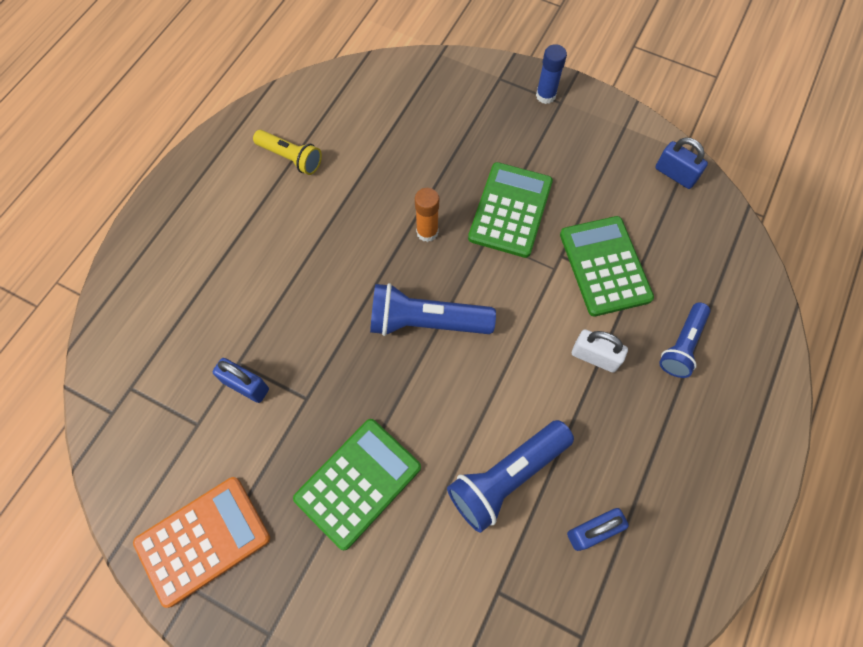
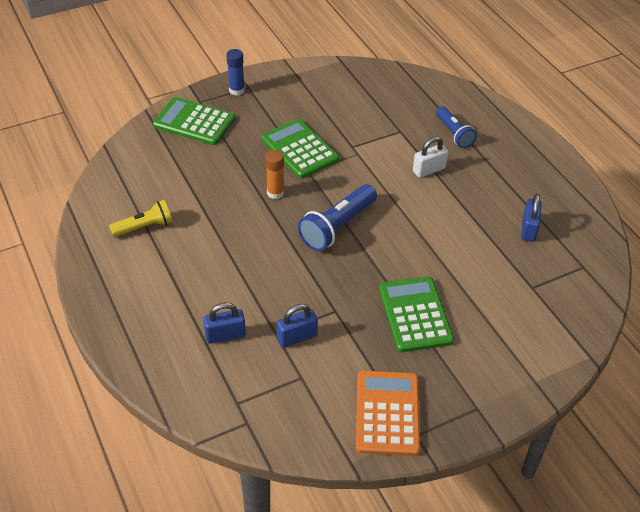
camera: 55 degrees left, 20 degrees down
blue flashlight [447,420,574,533] -> none
green calculator [560,216,654,317] -> green calculator moved to [153,97,235,145]
blue padlock [655,138,708,189] -> blue padlock moved to [203,302,246,344]

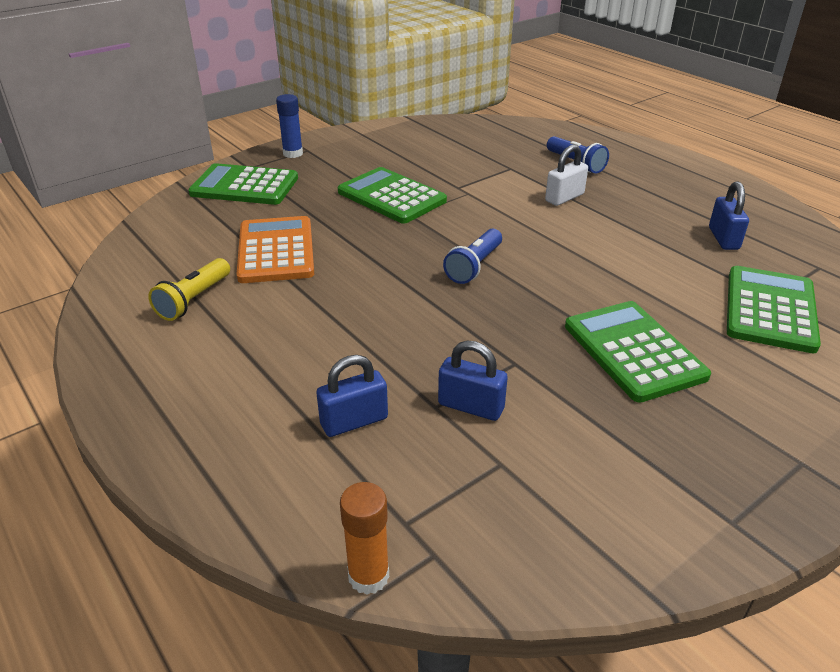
camera: 10 degrees left, 10 degrees down
yellow flashlight [109,200,172,237] -> yellow flashlight turned 150 degrees clockwise [148,258,230,321]
orange glue stick [265,150,284,199] -> orange glue stick moved to [340,482,389,595]
blue padlock [277,304,318,348] -> blue padlock turned 60 degrees clockwise [438,341,508,421]
blue flashlight [298,184,377,251] -> blue flashlight [443,229,502,284], size x0.65
orange calculator [356,371,421,456] -> orange calculator moved to [237,216,314,283]
none -> green calculator [727,266,821,353]

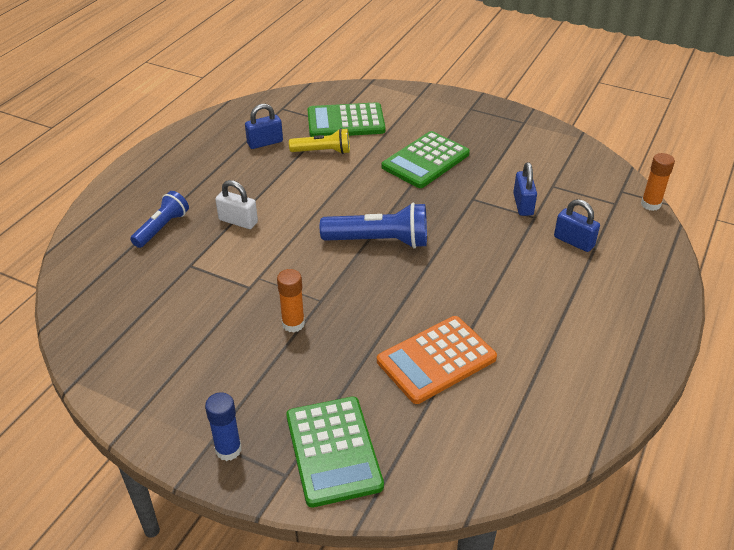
camera: 115 degrees left, 5 degrees up
yellow flashlight [148,258,230,321] -> yellow flashlight moved to [289,128,350,154]
green calculator [338,167,447,224] -> orange glue stick [277,269,305,333]
blue flashlight [443,229,502,284] -> blue flashlight [320,203,427,249], size x1.55

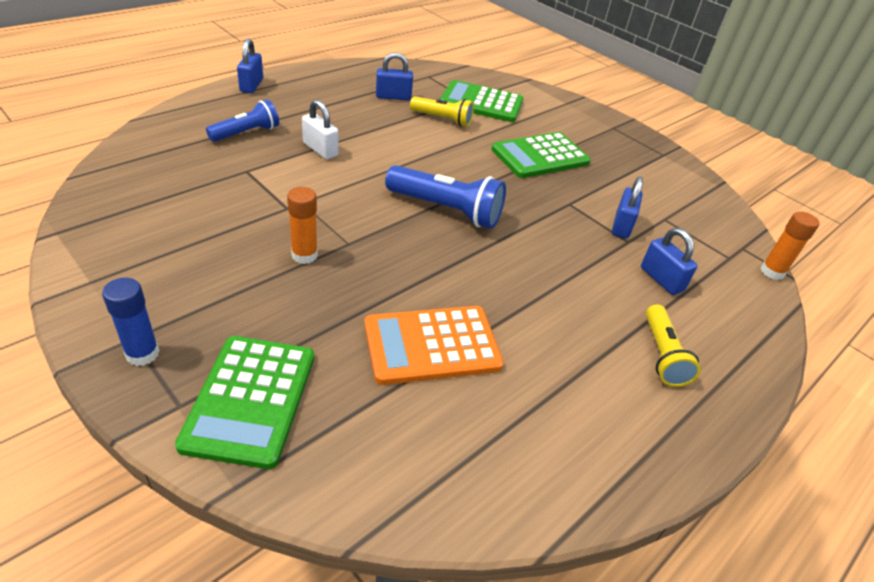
camera: 15 degrees right, 0 degrees up
none -> blue padlock [237,39,263,93]
none -> yellow flashlight [646,304,701,387]

